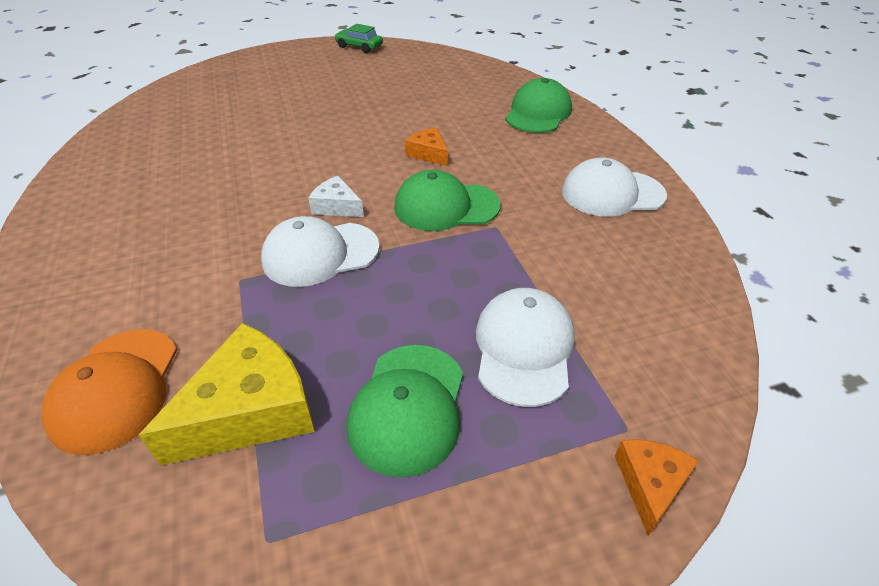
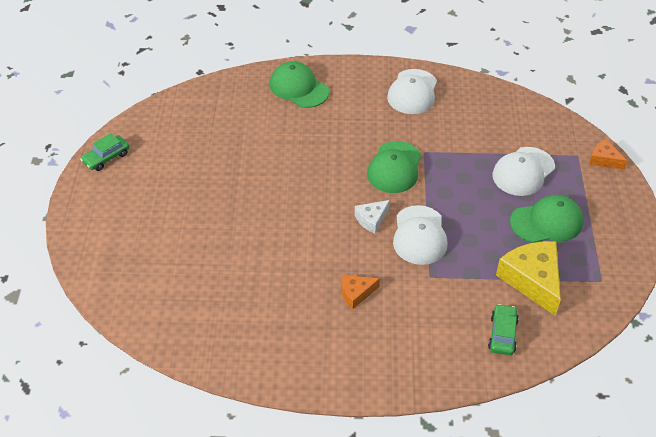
camera: 70 degrees left, 5 degrees up
orange cap [42,329,177,455] -> green car [488,304,519,355]
green cap [347,345,463,477] -> green cap turned 45 degrees counterclockwise [510,195,583,243]
orange cheese [405,127,448,166] -> orange cheese moved to [341,275,380,309]
white cap [476,288,575,407] -> white cap turned 75 degrees counterclockwise [493,147,555,196]

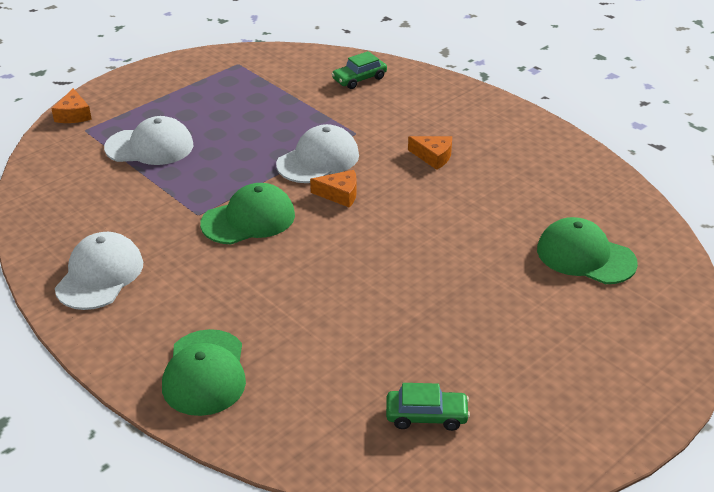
camera: 135 degrees left, 10 degrees down
green car [80,133,129,171] -> green car moved to [386,383,470,431]
white cheese [354,200,390,233] -> orange cheese [310,170,357,208]
white cap [387,69,437,114] -> white cap turned 45 degrees counterclockwise [55,232,143,310]
yellow cheese [496,241,561,316] -> none
green cap [510,195,583,243] -> green cap moved to [537,217,638,284]

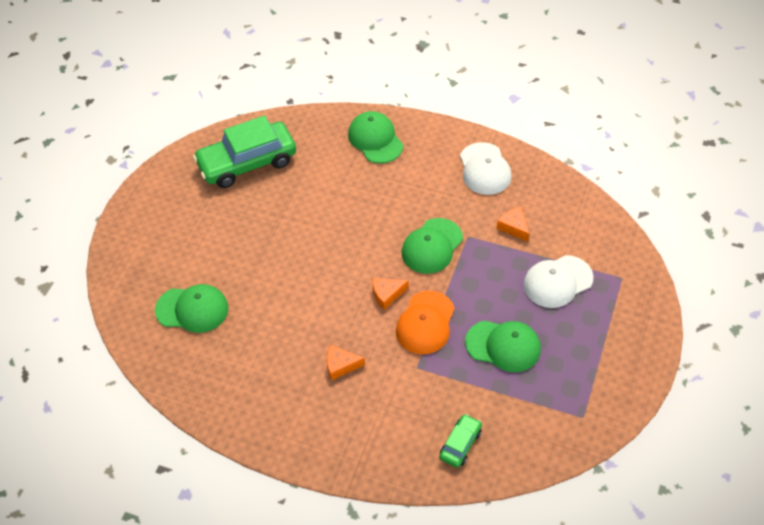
camera: 155 degrees right, 15 degrees up
orange cheese [52,88,92,123] -> orange cheese moved to [497,207,529,242]
white cap [276,124,359,183] -> orange cap [396,291,455,354]
green car [386,383,470,431] -> green car [193,115,296,188], size x2.14
none -> green cap [465,321,541,372]

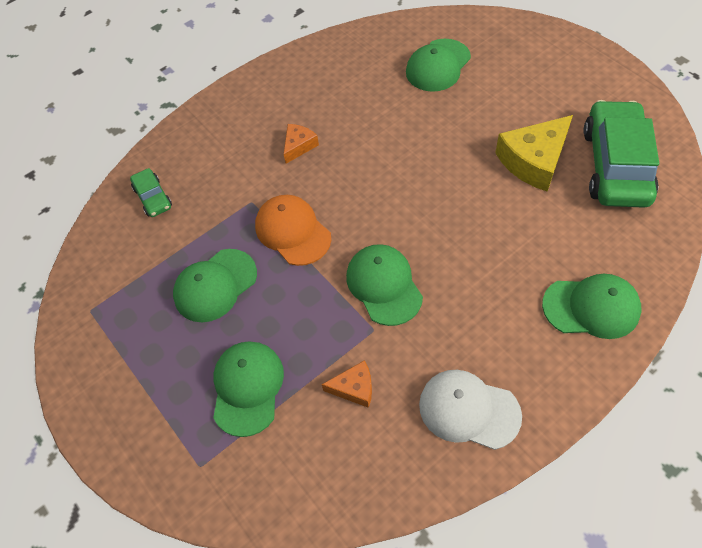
camera: 125 degrees right, 5 degrees up
orange cheese [373,278,409,310] -> none
white cap [524,255,593,308] -> green cap [213,341,284,437]
none -> yellow cheese [495,115,573,192]

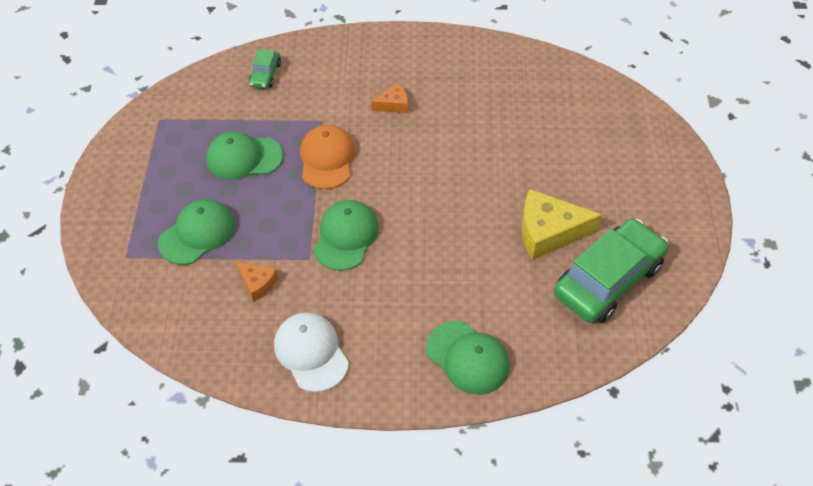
camera: 35 degrees right, 5 degrees down
green cap [406,39,471,92] -> none

